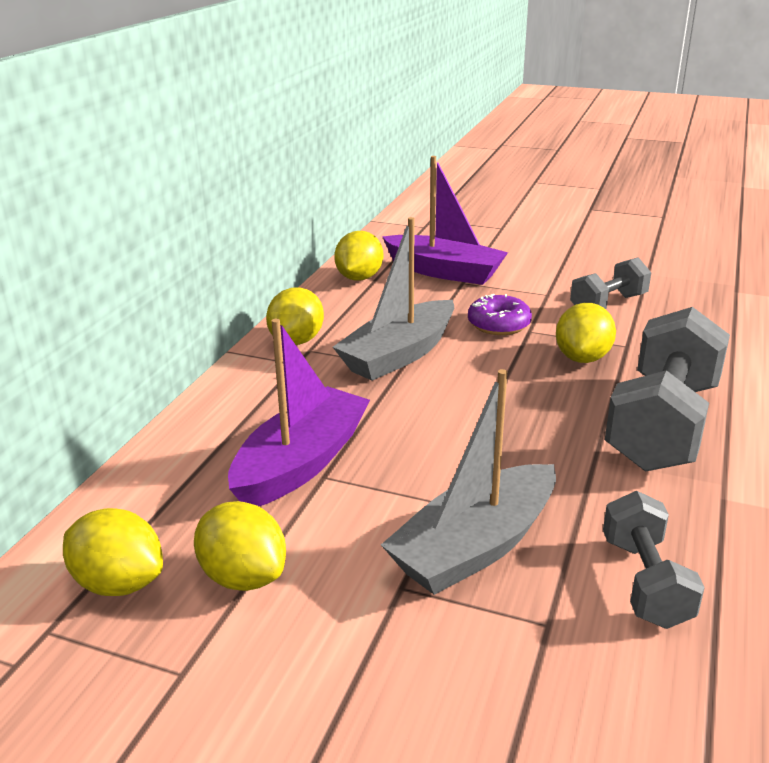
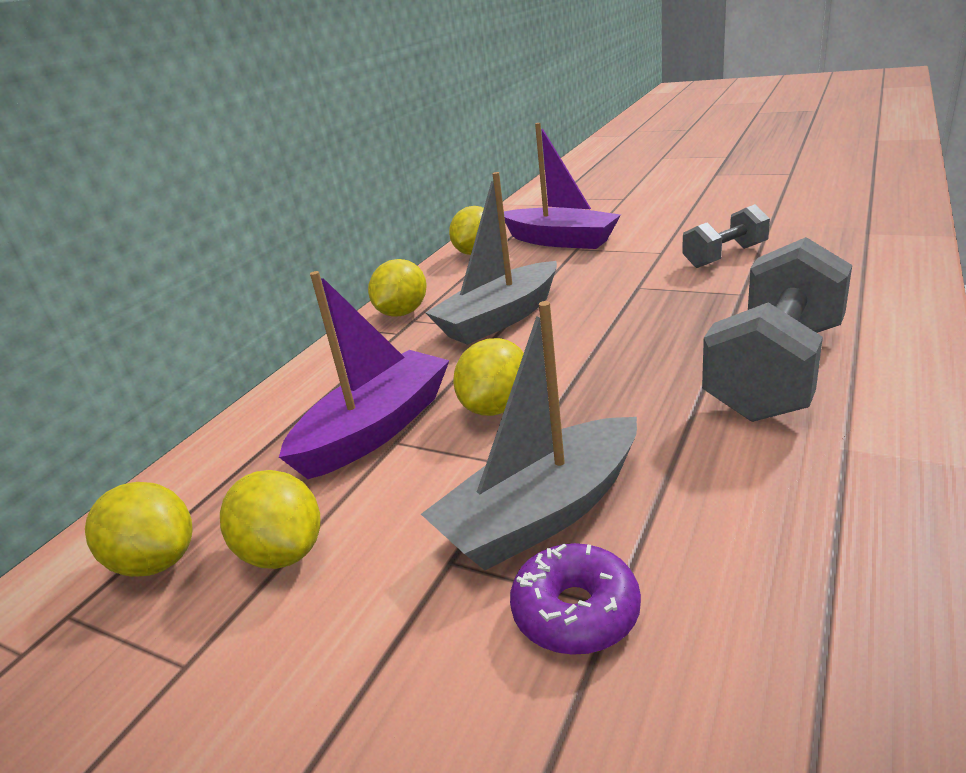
camera: 10 degrees right, 0 degrees up
purple donut [468,294,532,335] -> purple donut moved to [510,543,641,655]
yellow lemon [556,303,616,363] -> yellow lemon moved to [453,338,524,416]
grey dumbbell [603,491,705,629] -> none

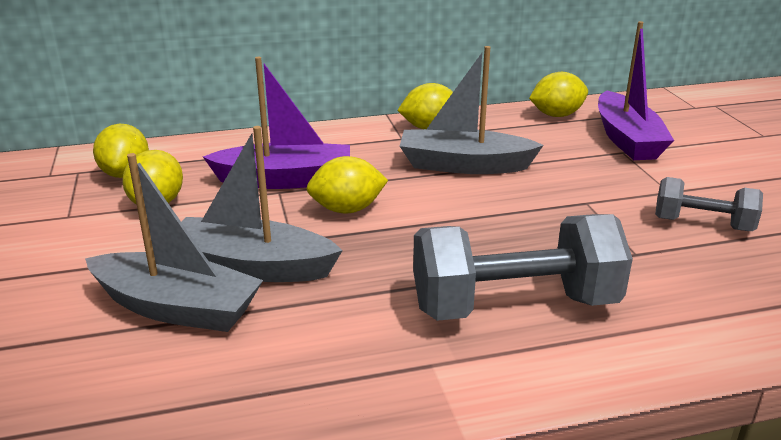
camera: 45 degrees right, 0 degrees up
purple donut [510,543,641,655] -> grey boat [85,153,263,332]

